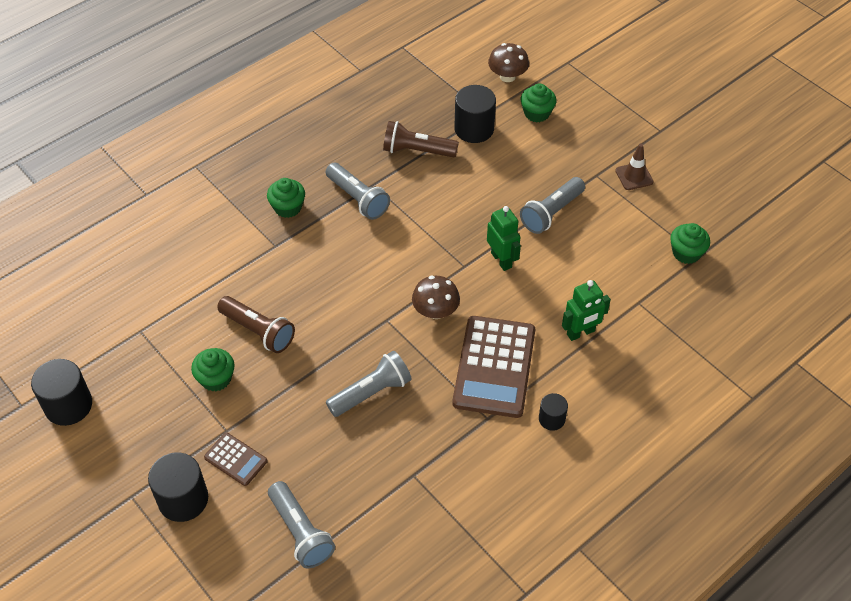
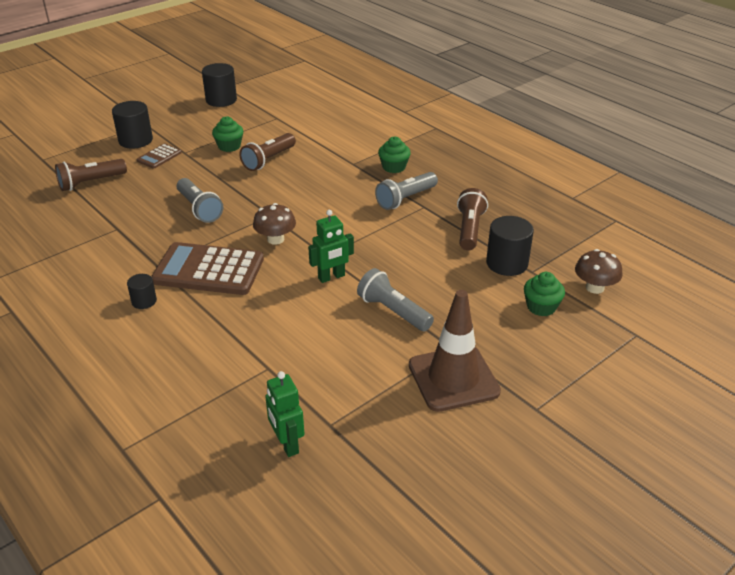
camera: 90 degrees right, 15 degrees down
grey flashlight [268,481,335,568] -> brown flashlight [55,159,127,191]
green robot [562,280,611,341] -> green robot moved to [265,371,304,457]
brown traffic cone [615,144,654,190] -> brown traffic cone [409,290,501,412], size x2.04
green cupcake [670,223,710,264] -> none

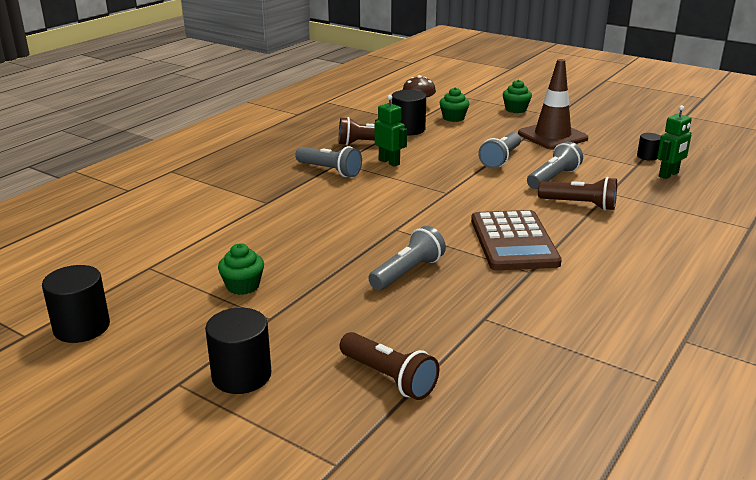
camera: 105 degrees left, 10 degrees down
black cylinder [127,274,157,309] -> black cylinder moved to [637,133,661,161]
brown calculator [137,144,182,169] -> none
brown flashlight [239,133,296,171] -> brown flashlight moved to [538,177,617,211]
brown mushroom [253,203,296,245] -> none
green robot [308,210,354,283] -> green robot moved to [375,95,407,167]
green cupcake [378,137,411,173] -> green cupcake moved to [503,80,532,113]
none -> grey flashlight [527,141,583,189]

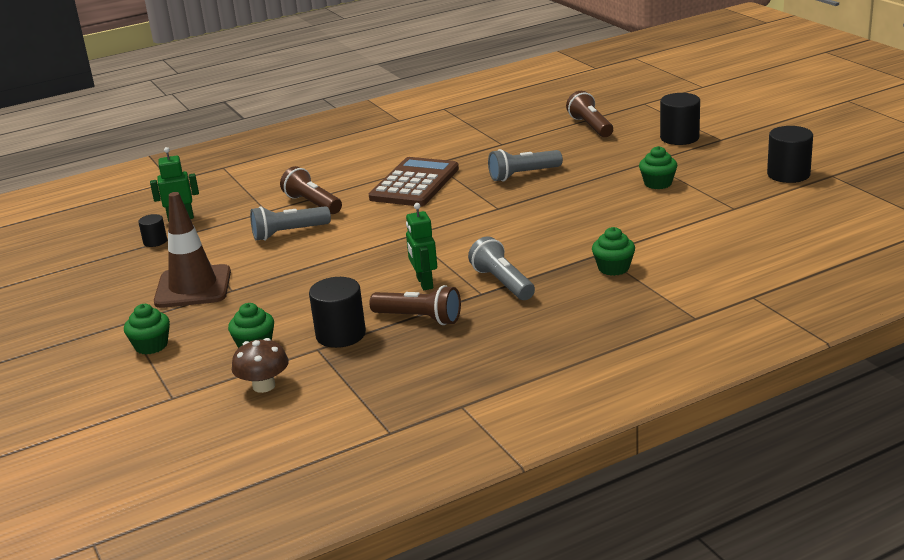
camera: 150 degrees left, 0 degrees up
grey flashlight [478,132,521,169] -> none
none -> green cupcake [592,227,635,276]

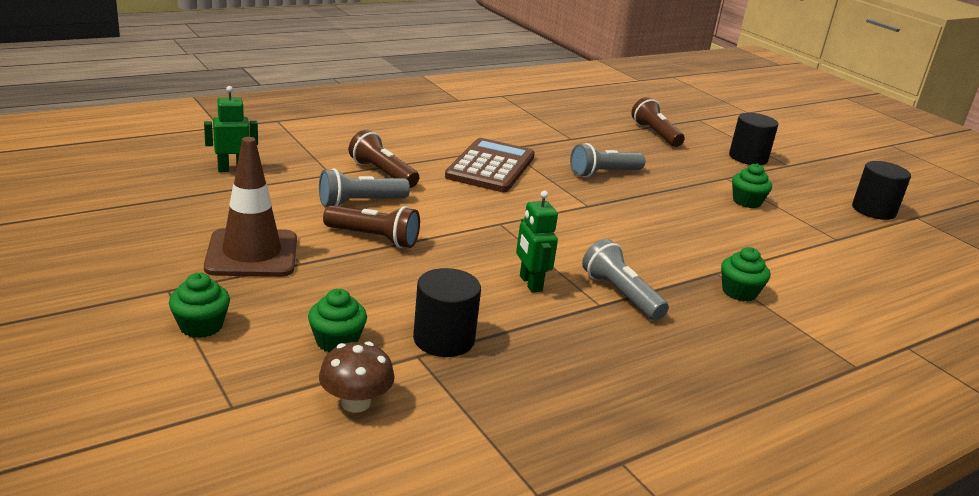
camera: 10 degrees left, 0 degrees up
black cylinder [138,214,167,247] -> none
brown flashlight [369,285,461,325] -> brown flashlight moved to [323,205,420,248]

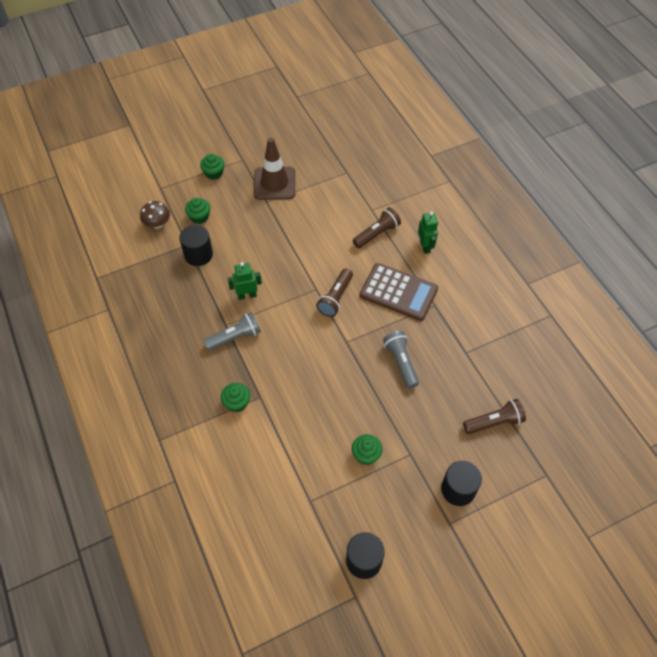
camera: 100 degrees right, 30 degrees up
green robot [204,86,258,172] -> green robot moved to [418,211,438,254]
grey flashlight [319,168,410,206] -> none
brown flashlight [323,205,420,248] -> brown flashlight moved to [316,268,353,317]

